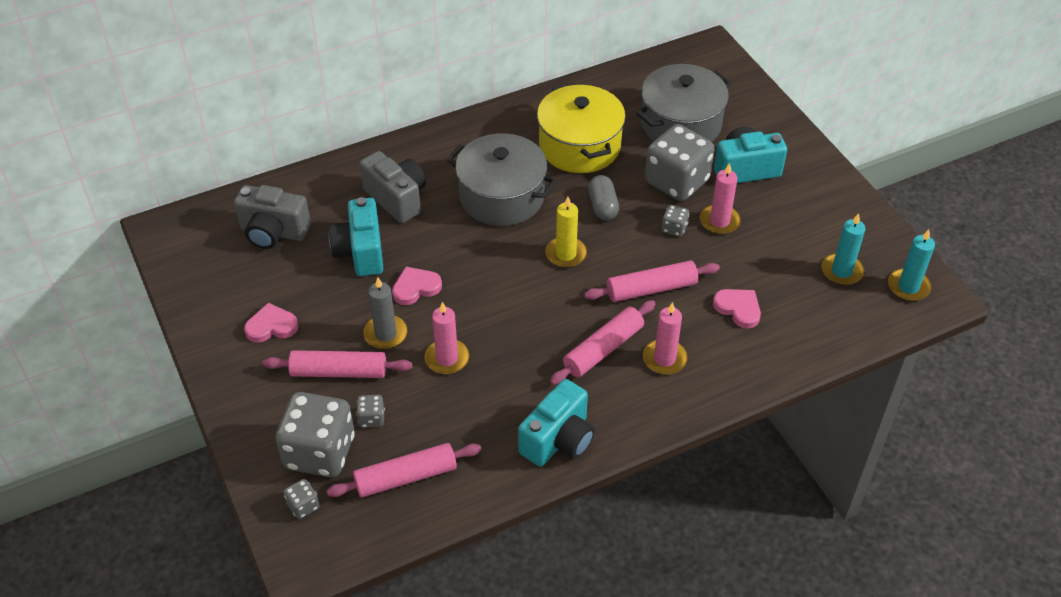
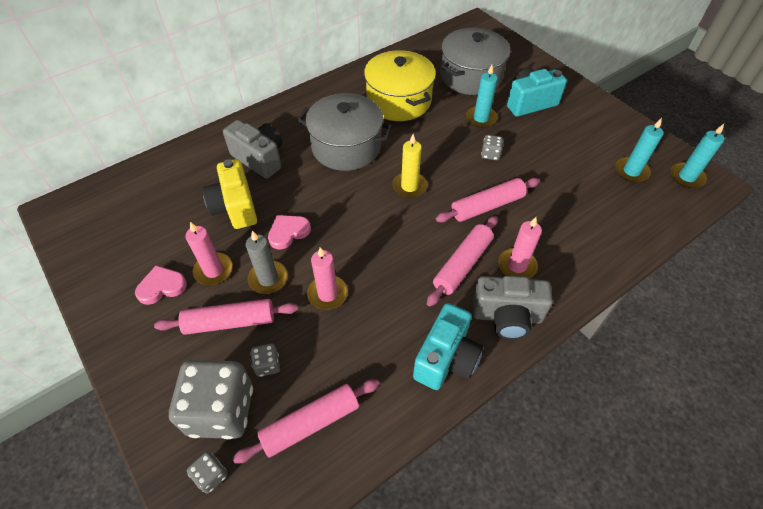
camera: 10 degrees left, 5 degrees up
grey camera [234,185,311,249] -> grey camera moved to [473,276,553,339]
turquoise camera [329,197,384,276] -> yellow camera [202,159,257,229]
grey capsule [588,175,619,220] -> none
grey dice [645,124,715,201] -> turquoise candle [466,65,498,128]
pink candle [700,163,741,235] -> pink candle moved to [185,222,233,285]
pink heart [713,289,761,328] -> none

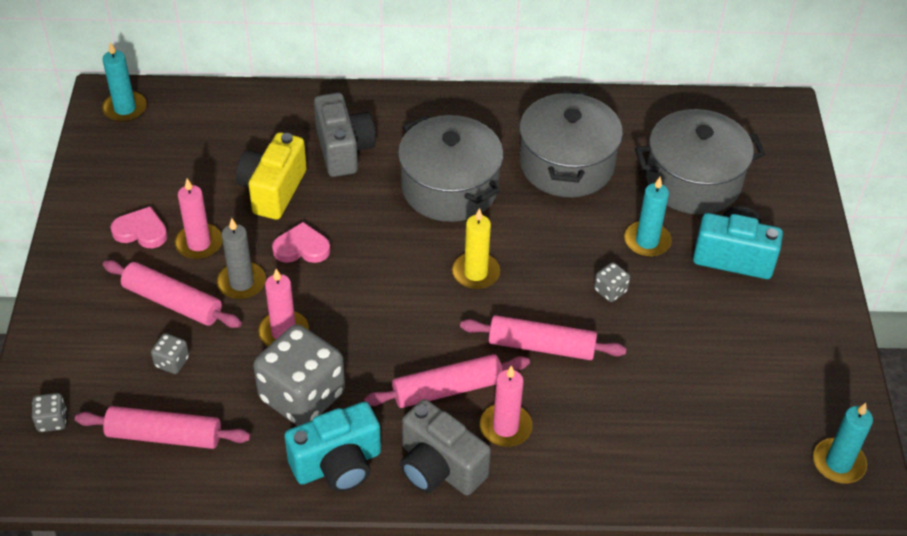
camera: 35 degrees right, 5 degrees down
grey dice [169,360,253,439] -> grey dice moved to [253,325,345,426]
yellow pot [364,50,436,121] -> grey pot [519,90,623,197]
turquoise candle [615,118,664,182] -> turquoise candle moved to [102,42,147,122]

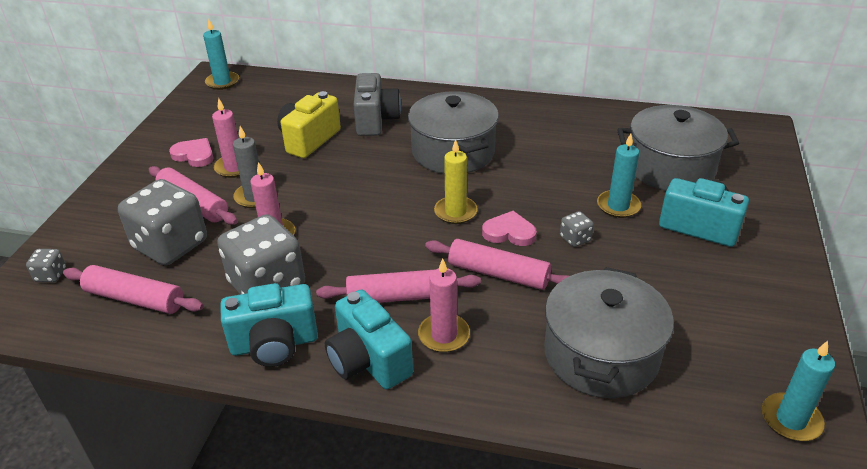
camera: 15 degrees right, 10 degrees down
grey dice [151,333,189,374] -> grey dice [118,179,207,265], size x2.37
pink heart [272,222,330,263] -> pink heart moved to [482,211,537,246]
grey camera [400,399,491,496] -> turquoise camera [325,289,413,389]
grey pot [519,90,623,197] -> grey pot moved to [544,267,674,398]

